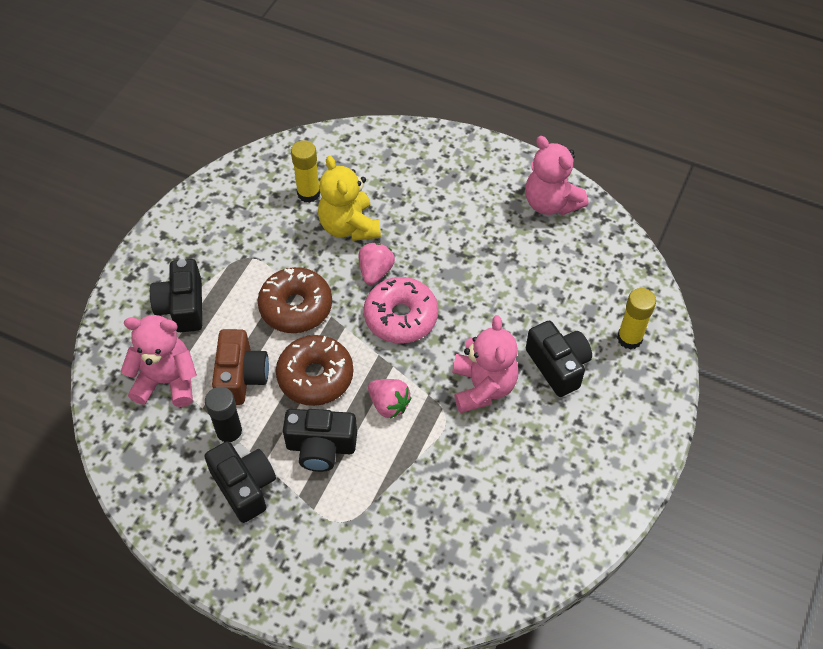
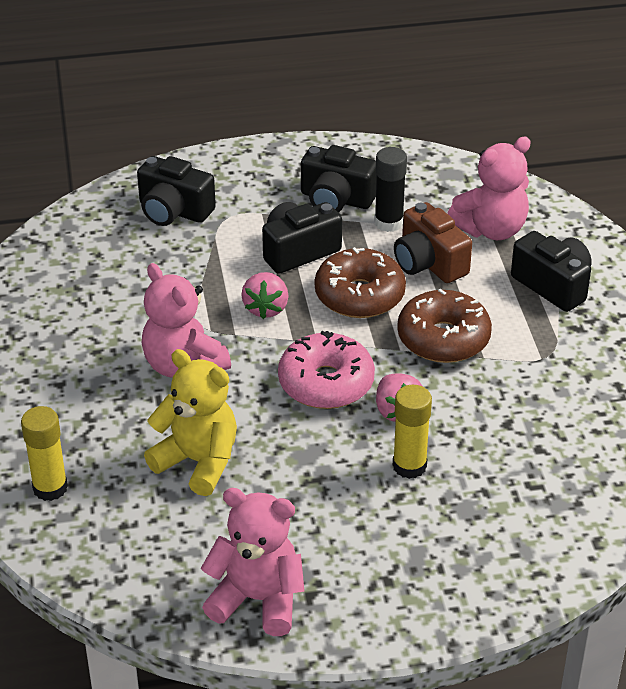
camera: 145 degrees right, 15 degrees down
yellow glue stick [291,140,320,203] -> yellow glue stick moved to [393,385,432,479]
yellow teddy bear [318,156,381,241] -> yellow teddy bear moved to [144,349,237,496]
pink strawberry [368,379,412,419] -> pink strawberry turned 90 degrees counterclockwise [241,272,289,319]
black camera [526,321,592,397] -> black camera moved to [137,156,216,226]

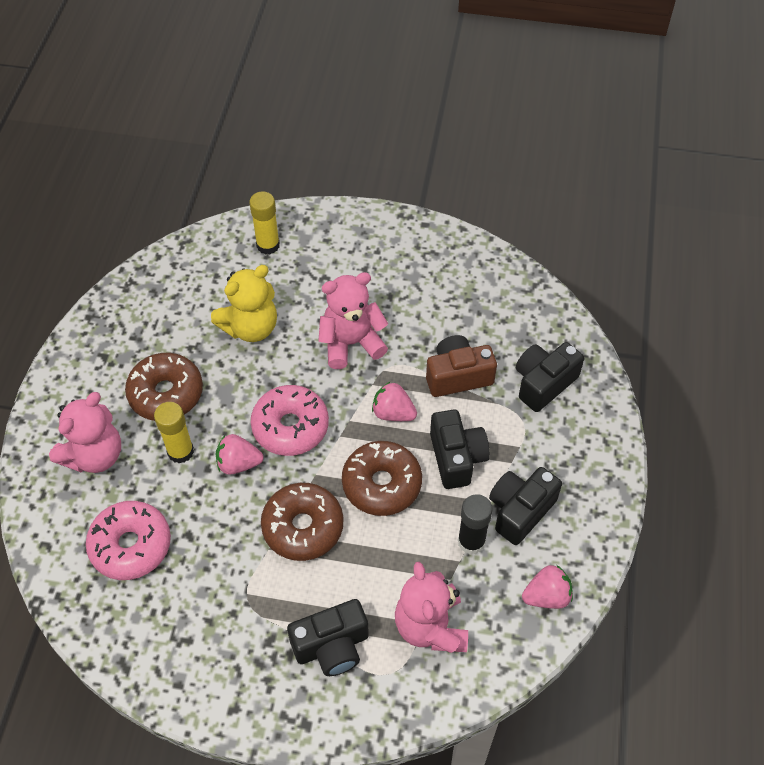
camera: 110 degrees right, 15 degrees up
pink teddy bear [201,488,304,636] -> pink teddy bear moved to [49,392,121,473]
brown camera [394,202,472,283] -> brown camera moved to [426,335,497,397]
none -> pink donut [86,501,171,580]
none -> brown donut [125,353,203,421]
none -> pink strawberry [522,565,573,609]

